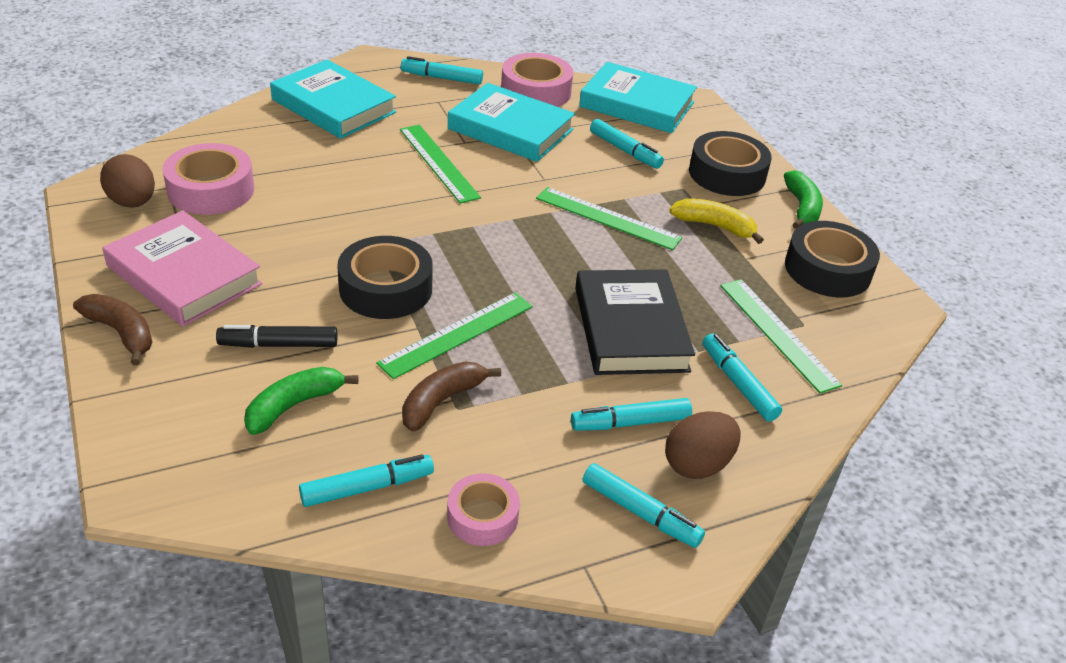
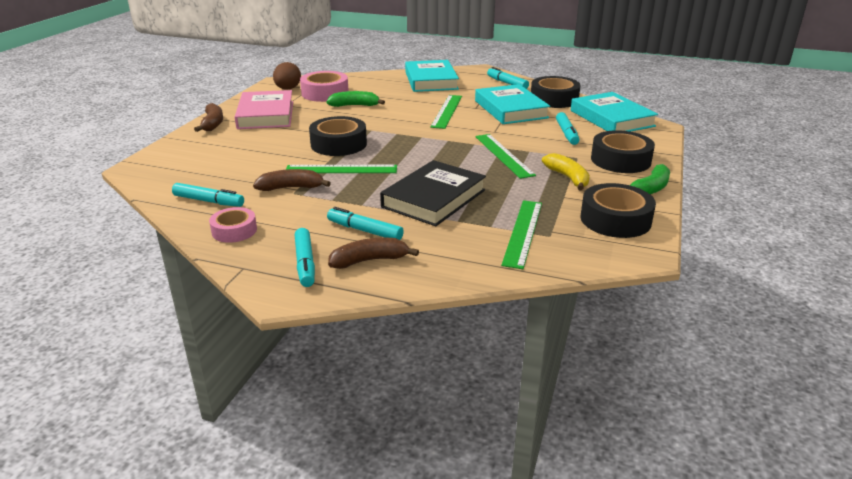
camera: 45 degrees right, 10 degrees down
black marker [216,325,337,348] -> none
green banana [244,367,358,435] -> green banana moved to [326,91,385,107]
pink tape [501,53,573,107] -> black tape [531,76,581,108]
brown egg [665,411,741,479] -> brown banana [328,238,419,269]
turquoise marker [702,334,782,422] -> none

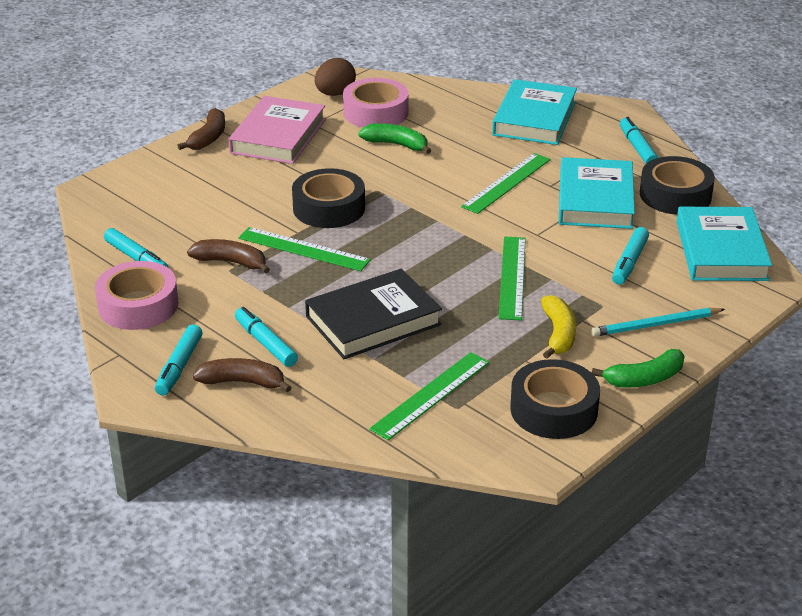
camera: 25 degrees right, 5 degrees up
pink tape [209,207,257,243] -> pink tape [95,261,178,330], size x1.61
black tape [591,130,655,173] -> turquoise pencil [591,308,725,337]

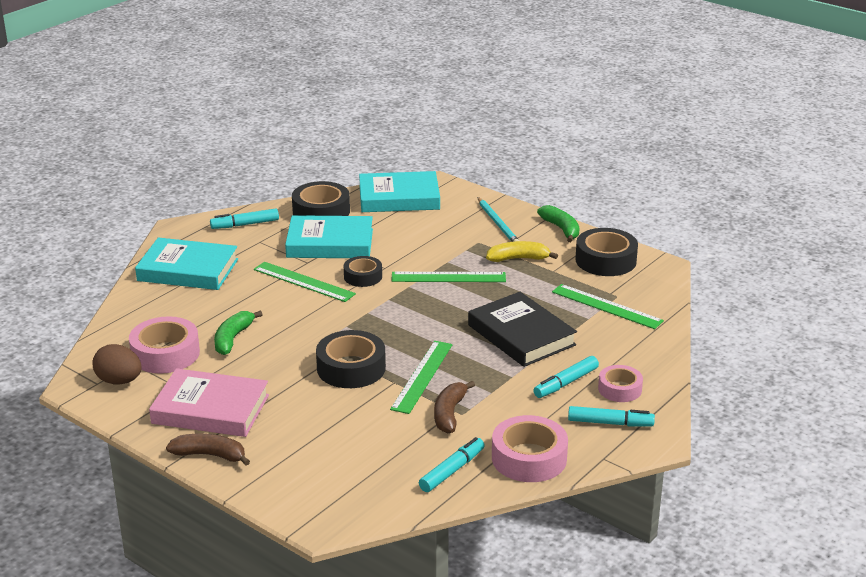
camera: 95 degrees left, 5 degrees down
brown banana [193,358,292,392] -> pink tape [598,365,643,402]
turquoise marker [612,227,649,285] -> none
none -> black tape [344,256,382,287]

